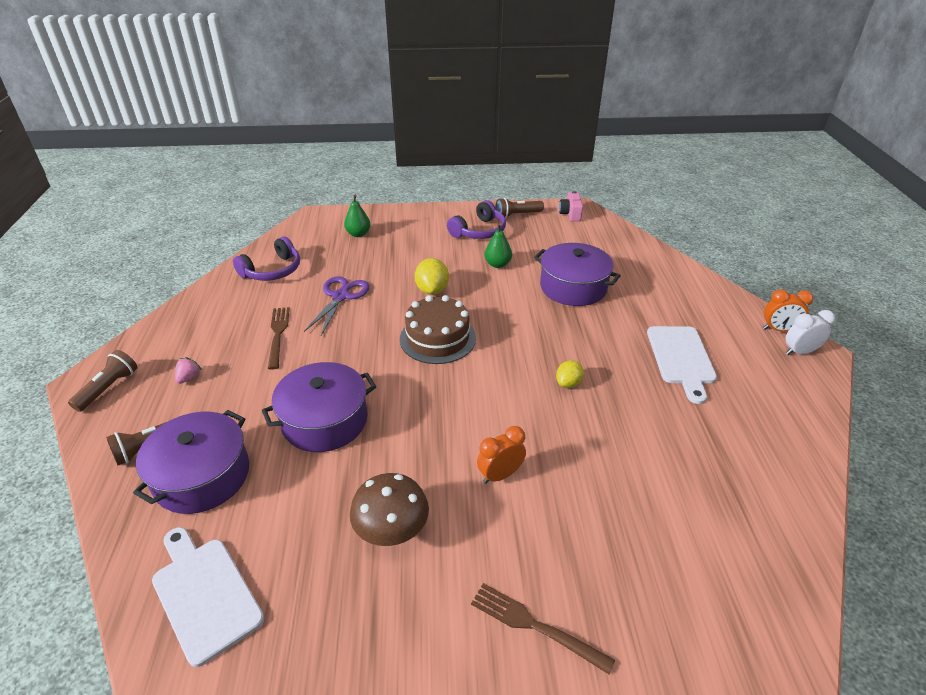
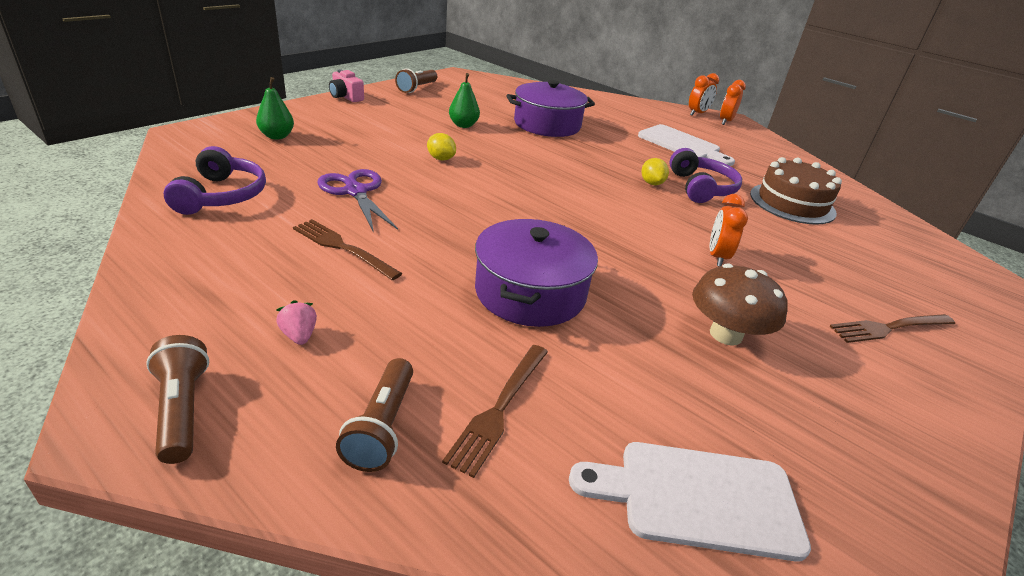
camera: 50 degrees left, 5 degrees down
purple pot [133,410,249,514] -> brown fork [442,345,548,478]
brown cake [400,295,476,364] -> brown cake moved to [750,157,842,225]
yellow lemon [415,258,449,295] -> yellow lemon [427,133,456,161], size x0.65
purple headphones [447,200,506,239] -> purple headphones moved to [669,148,742,203]
pink camera [559,191,583,221] -> pink camera moved to [329,69,364,102]
white clock [786,310,835,355] -> orange clock [720,80,746,125]

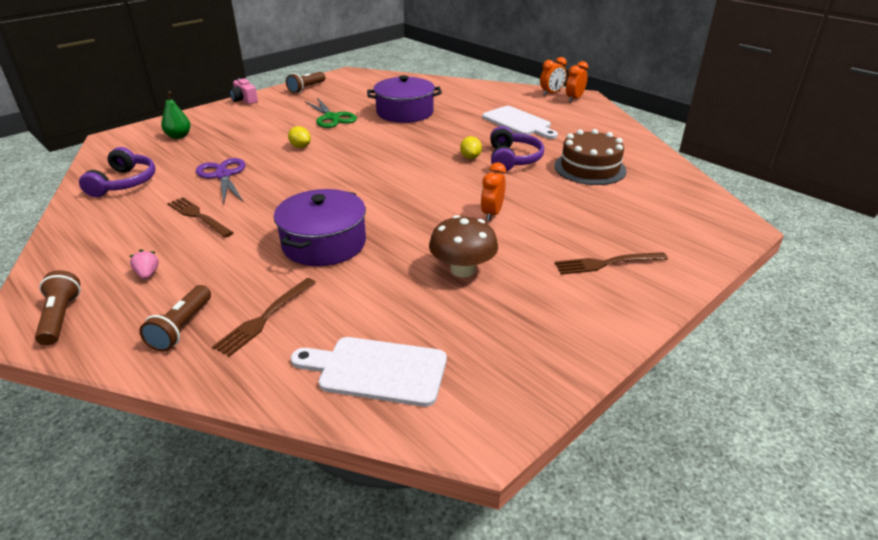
camera: 10 degrees right, 0 degrees up
green pear [449,73,480,128] -> green scissors [305,98,357,128]

